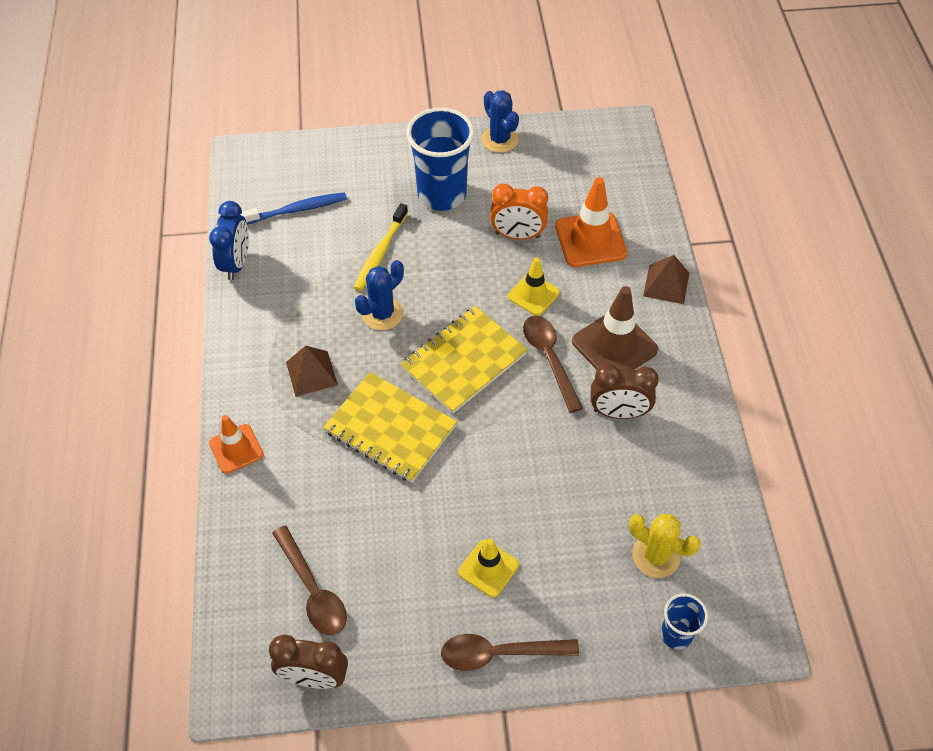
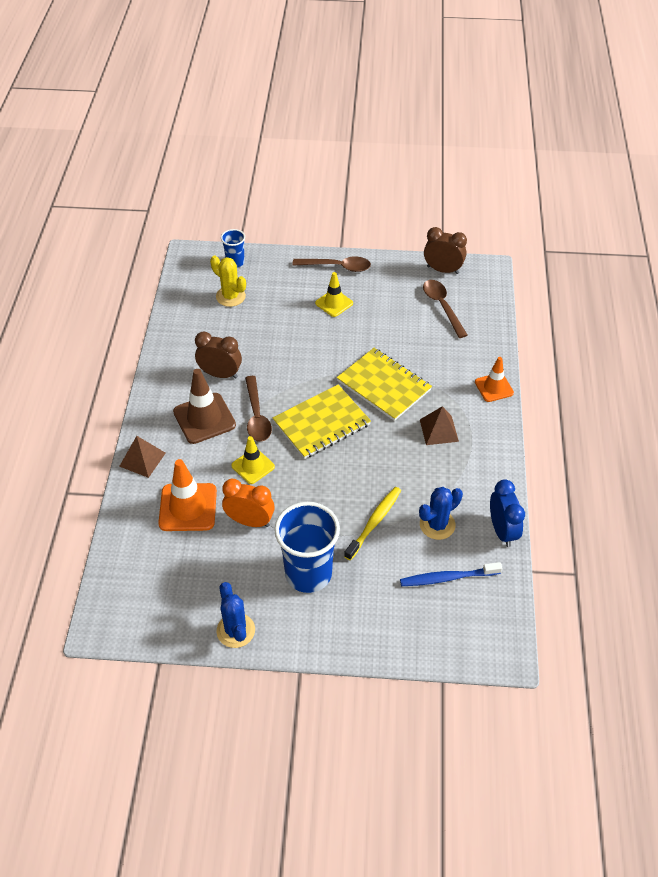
camera: 170 degrees left, 5 degrees down
blue clock [209,201,249,280] -> blue clock turned 150 degrees clockwise [490,479,525,547]
blue cactus [355,260,404,330] -> blue cactus moved to [419,487,463,540]

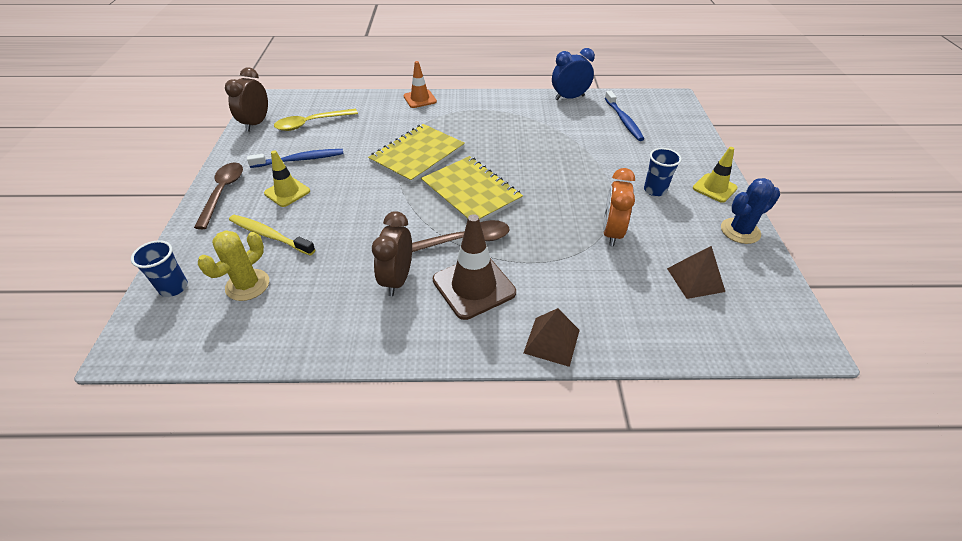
camera: 95 degrees left, 5 degrees down
orange traffic cone [158,459,217,531] -> none
yellow traffic cone [231,436,275,484] -> yellow traffic cone moved to [693,147,738,203]
blue cup [274,502,340,593] -> blue cup [644,148,682,196], size x0.51
yellow toothbrush [344,487,401,560] -> yellow toothbrush moved to [229,215,315,256]
blue cactus [419,487,463,540] -> none
brown pyramid [420,406,459,445] -> brown pyramid moved to [667,246,725,299]
brown spoon [423,280,468,338] -> yellow spoon [274,109,358,131]
none -> blue toothbrush [247,149,343,168]

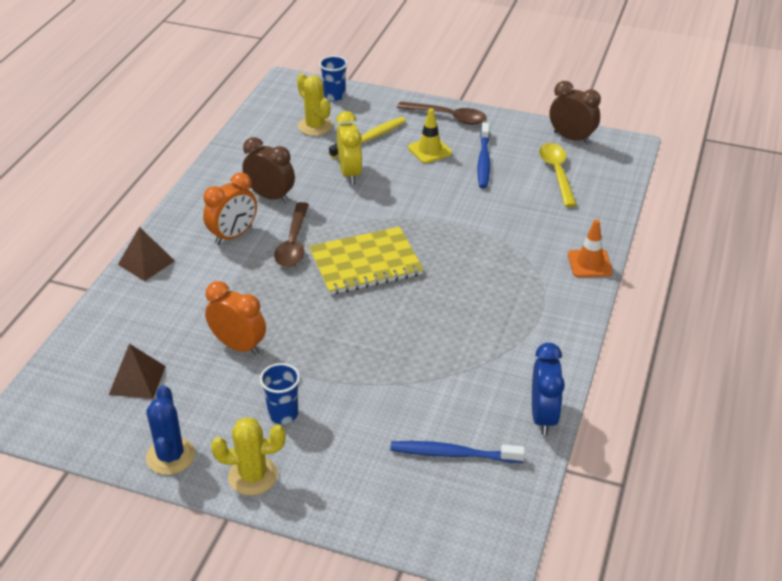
camera: 110 degrees right, 5 degrees down
yellow notebook [368,124,465,184] -> none
brown traffic cone [433,214,516,320] -> orange clock [203,172,257,245]
yellow traffic cone [693,147,738,203] -> yellow cactus [211,417,285,495]
none -> yellow clock [336,111,362,184]

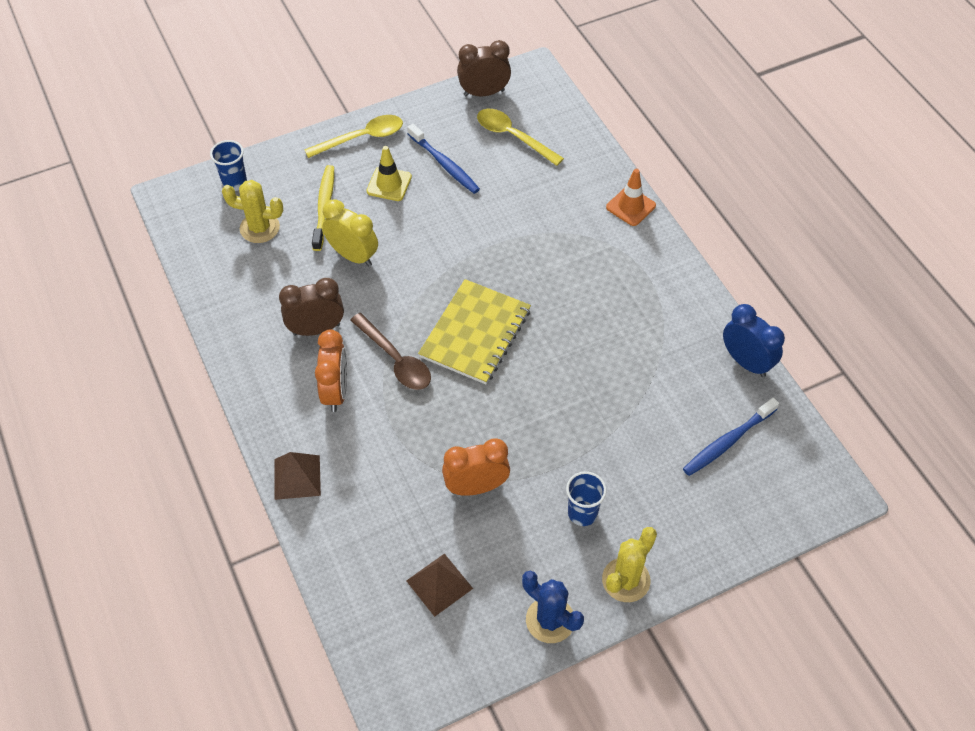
camera: 45 degrees left, 15 degrees up
brown spoon [397,102,487,125] -> yellow spoon [304,115,403,158]

